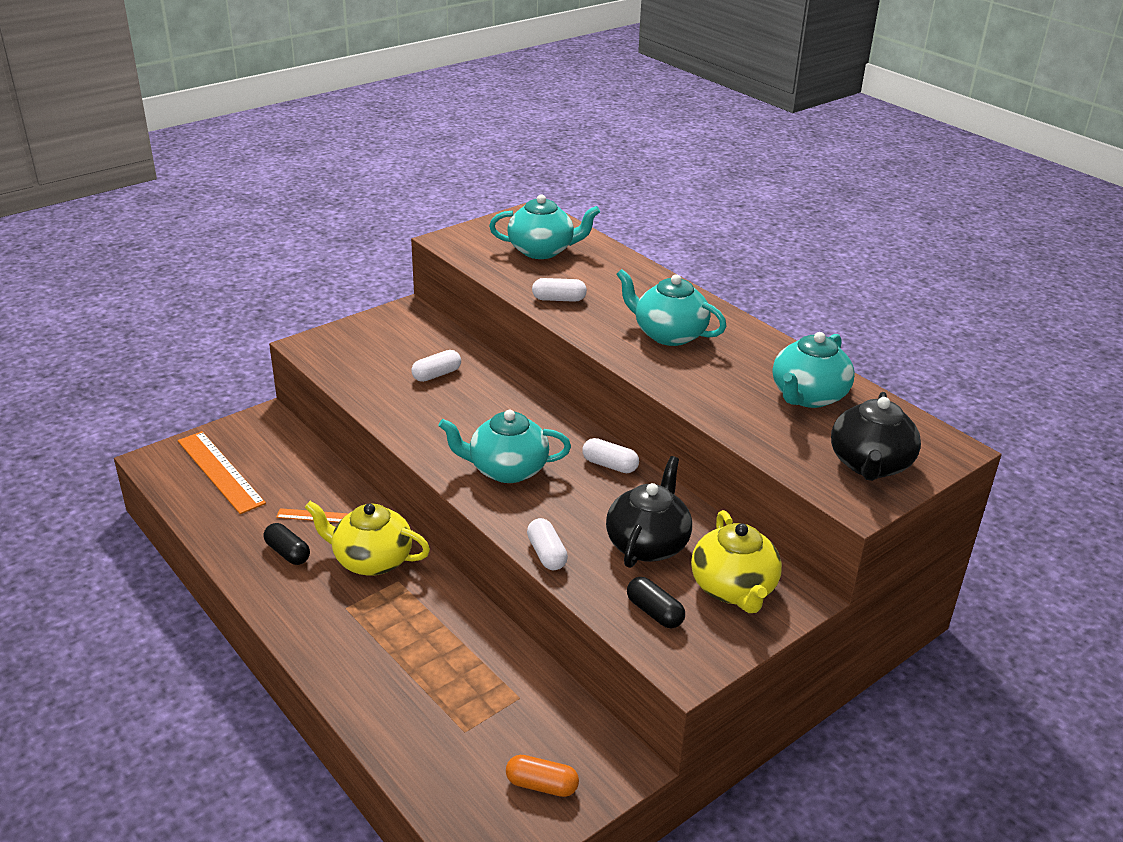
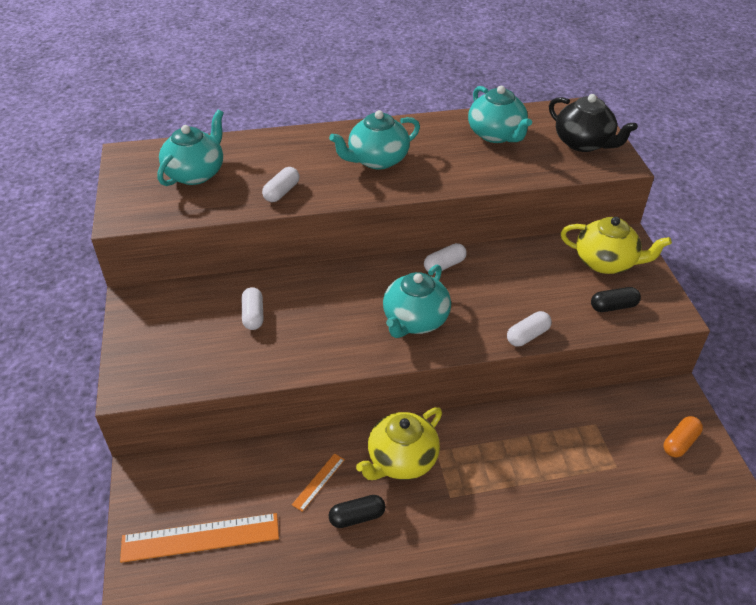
camera: 60 degrees left, 10 degrees up
white capsule [527,518,568,570] -> white capsule turned 45 degrees counterclockwise [507,311,552,346]
black teapot [606,456,692,568] -> none

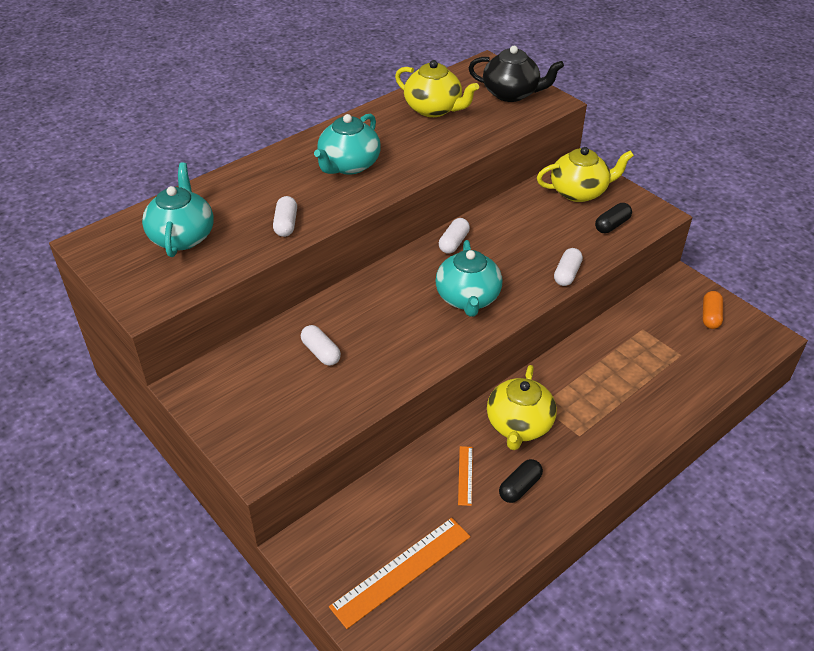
camera: 30 degrees left, 0 degrees up
turquoise teapot [468,86,532,143] -> yellow teapot [395,60,479,117]

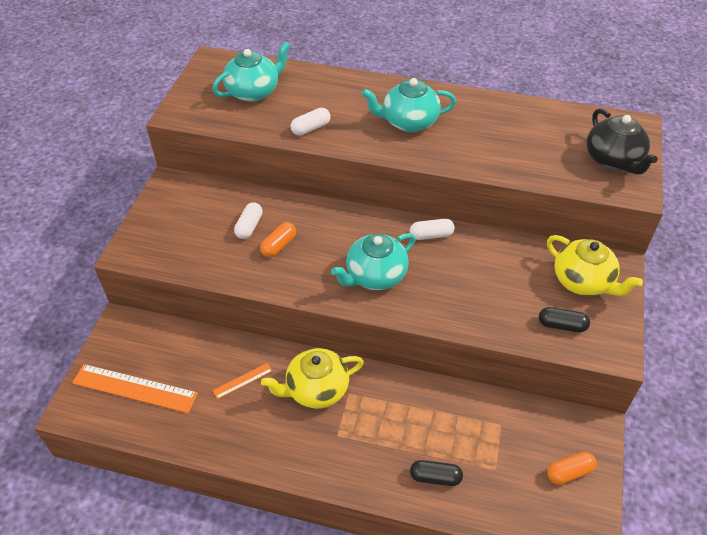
camera: 55 degrees right, 5 degrees up
yellow teapot [395,60,479,117] -> none
black capsule [499,459,543,503] -> black capsule moved to [410,460,463,486]
white capsule [554,248,583,286] -> none
none -> orange capsule [260,222,296,257]

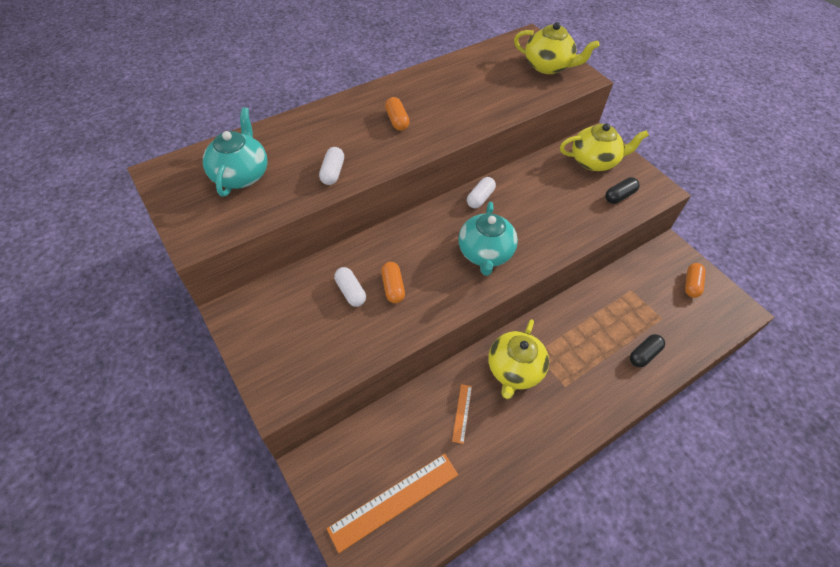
camera: 50 degrees left, 5 degrees up
turquoise teapot [361,78,456,132] -> orange capsule [385,97,409,131]
black teapot [587,108,658,175] -> yellow teapot [514,22,600,74]

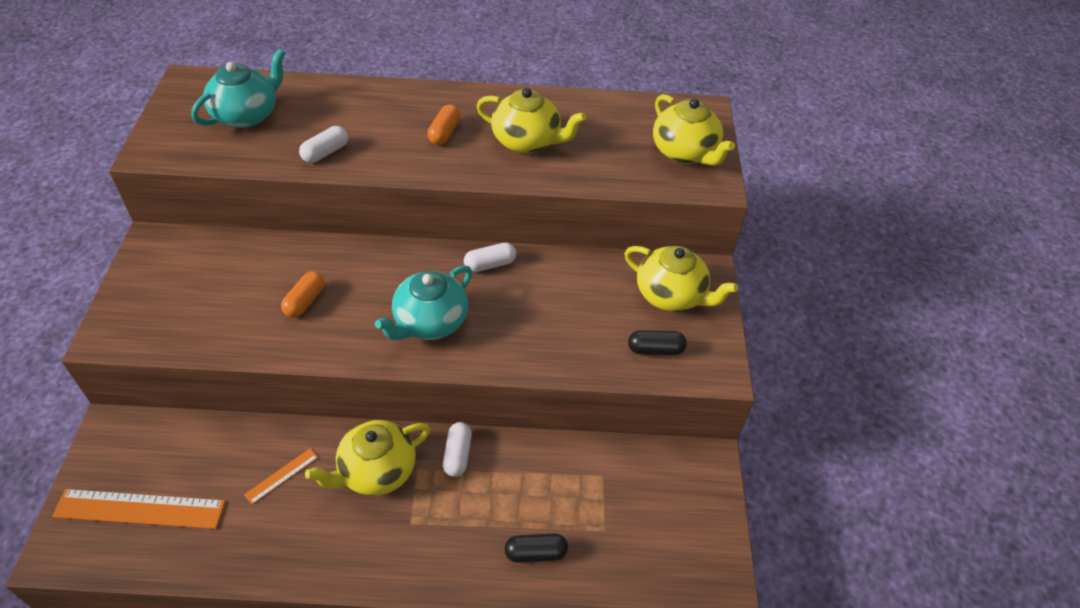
camera: 35 degrees right, 5 degrees down
white capsule [334,267,366,307] -> white capsule moved to [443,422,472,477]
orange capsule [685,263,706,298] -> none
none -> yellow teapot [476,88,586,153]

